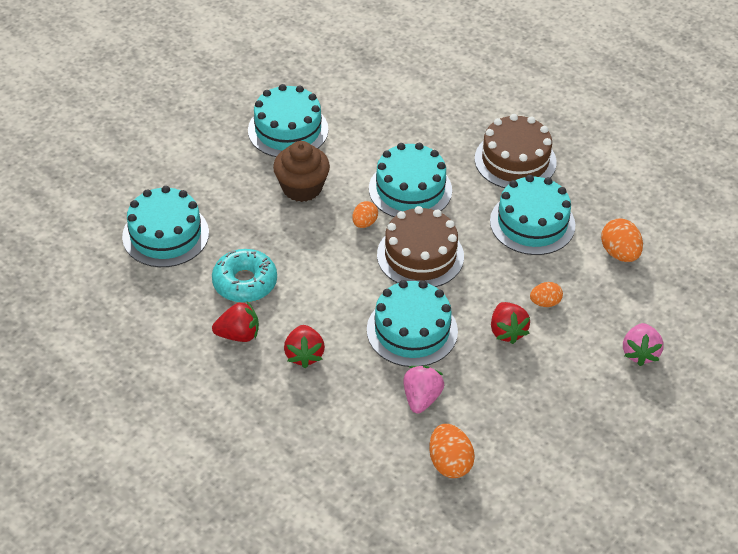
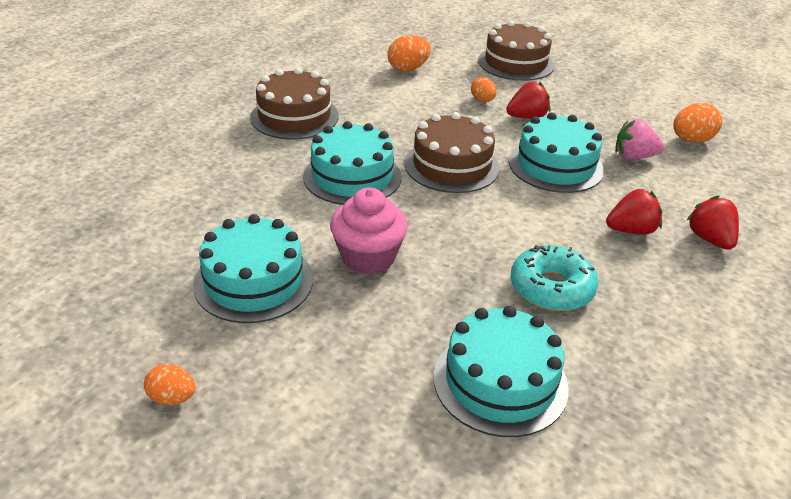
camera: 100 degrees left, 10 degrees down
red strawberry [212,302,259,342] -> red strawberry moved to [686,196,739,250]
brown cupcake [273,141,330,202] -> pink cupcake [330,188,408,274]
orange egg [352,201,378,228] -> orange egg moved to [144,364,195,405]
turquoise cake [490,175,575,255] -> none
pink strawberry [623,323,664,366] -> brown cake [478,21,554,81]

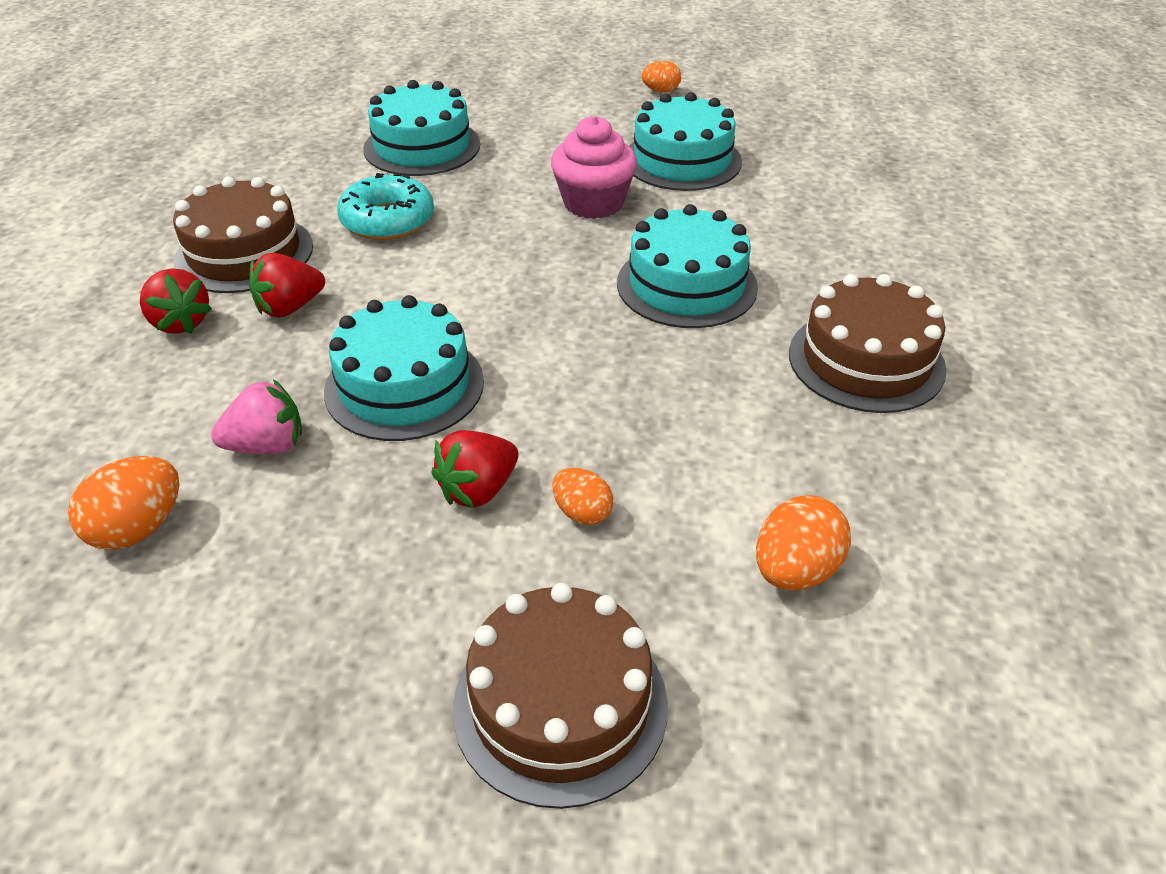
camera: 160 degrees right, 5 degrees up
brown cake [404,112,500,193] -> brown cake moved to [173,177,313,293]

